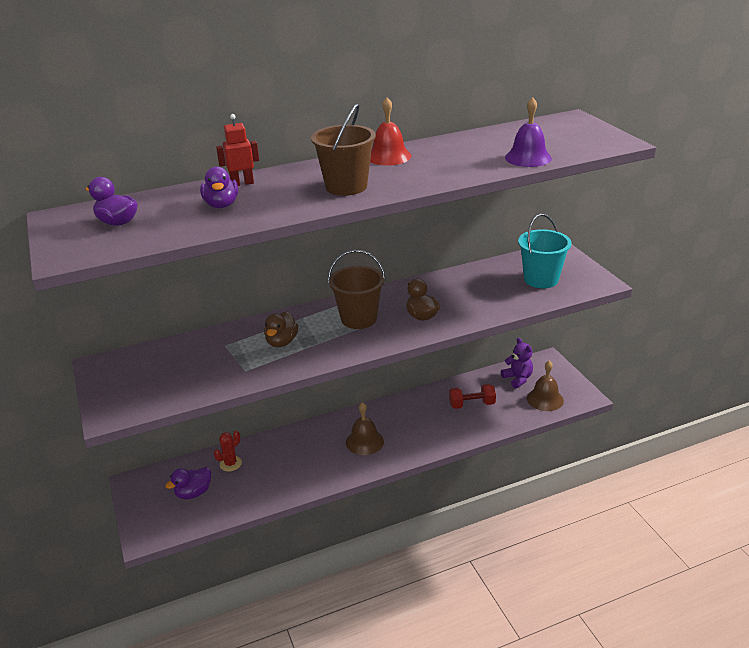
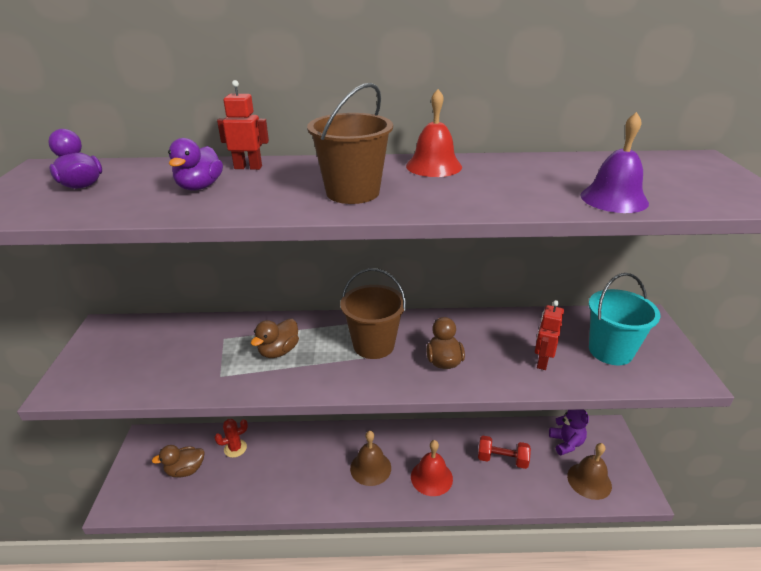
camera: 20 degrees right, 0 degrees up
purple duck [165,467,211,499] -> brown duck [152,445,205,477]
none -> red bell [411,440,453,496]
none -> red robot [535,300,564,370]

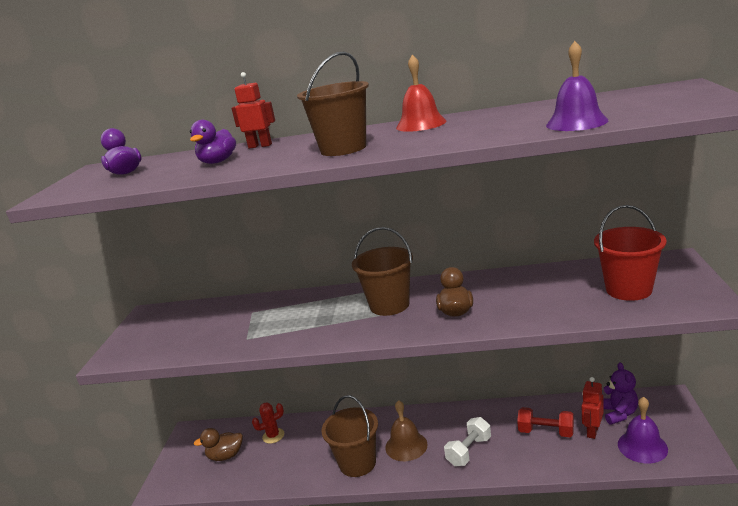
camera: 10 degrees right, 10 degrees down
brown duck [251,319,299,358] -> none
red bell [411,440,453,496] -> white dumbbell [444,417,491,466]
red robot [535,300,564,370] -> red robot moved to [581,377,604,439]
brown bell [567,443,612,500] -> purple bell [618,397,668,464]
turquoise bucket [588,273,660,365] -> red bucket [594,205,667,301]
none -> brown bucket [321,395,378,477]

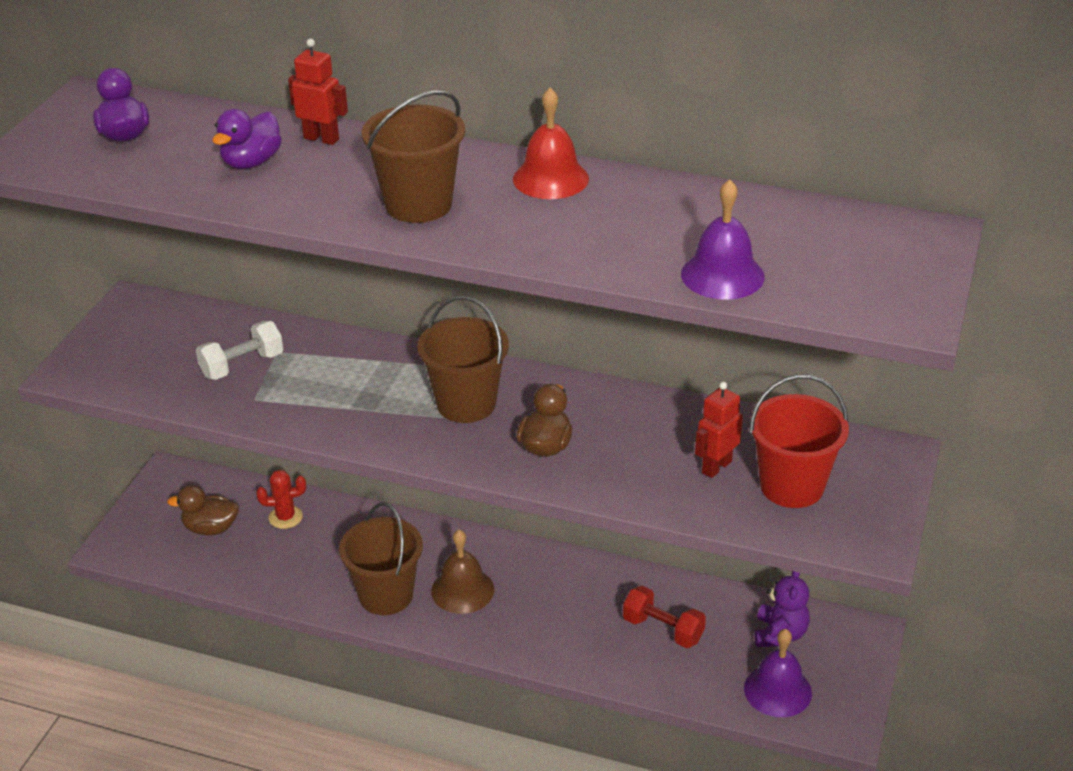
camera: 10 degrees right, 15 degrees up
white dumbbell [444,417,491,466] -> white dumbbell moved to [196,321,284,380]
red robot [581,377,604,439] -> red robot moved to [695,382,743,478]

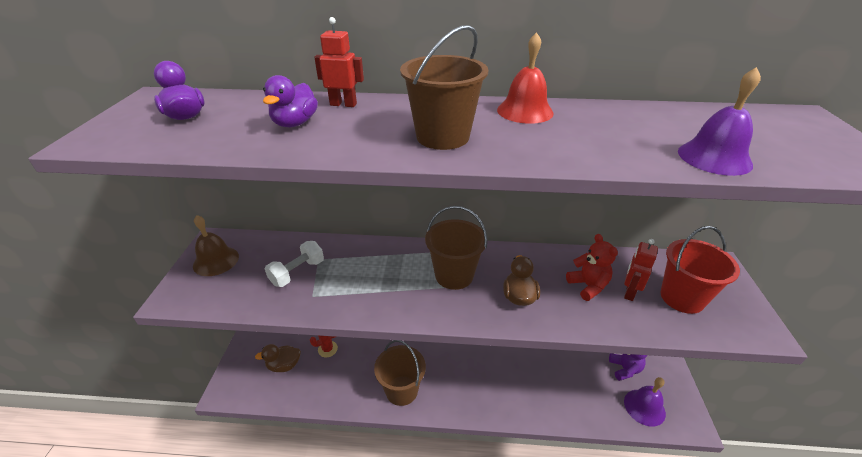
camera: 15 degrees left, 0 degrees up
brown bell [431,530,494,614] -> brown bell moved to [193,215,239,276]
red dumbbell [623,586,706,648] -> none
none -> red teddy bear [566,234,618,301]

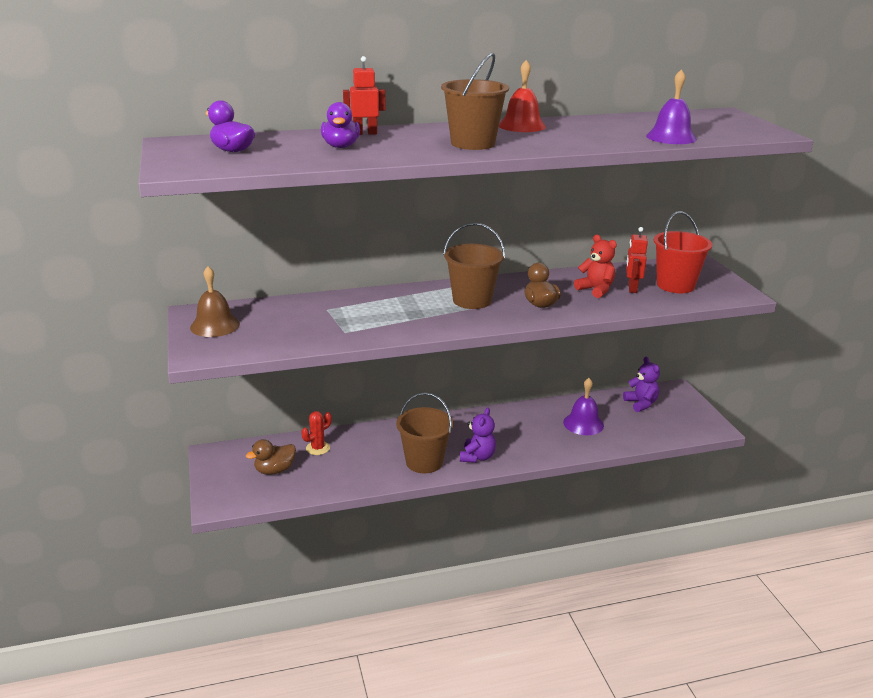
camera: 20 degrees left, 10 degrees down
white dumbbell [265,241,324,287] -> none
purple bell [624,377,666,427] -> purple bell moved to [563,378,604,435]
none -> purple teddy bear [460,408,496,463]

